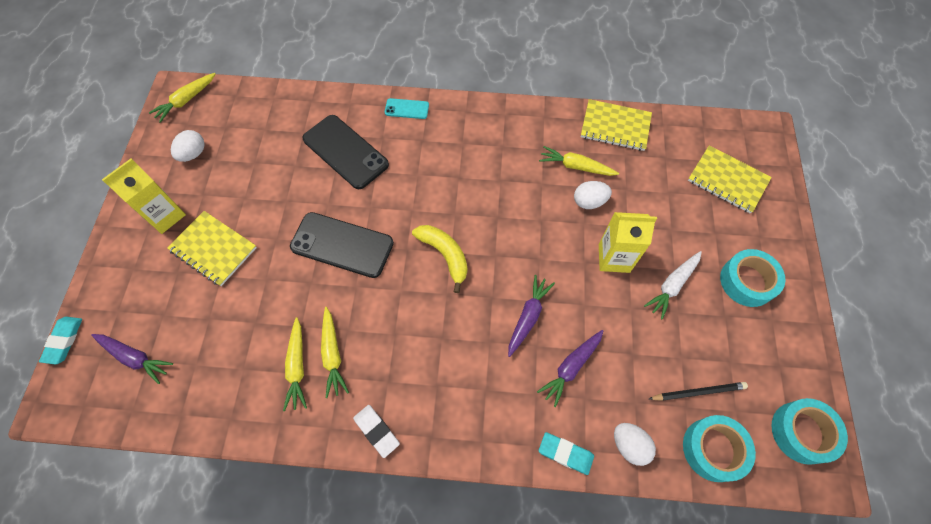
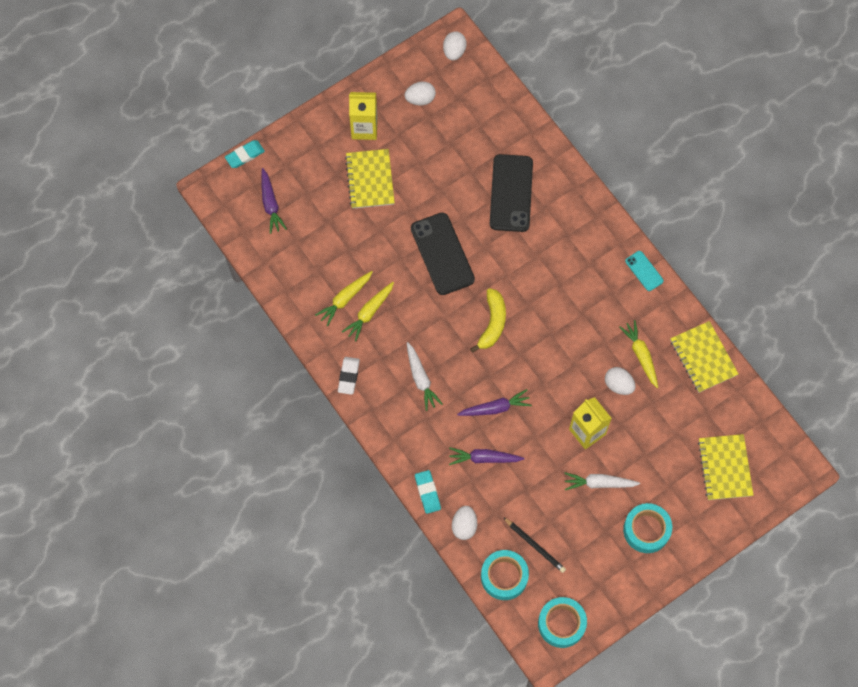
camera: 50 degrees right, 5 degrees up
yellow carrot [149,73,215,123] -> white egg [443,31,467,61]
turquoise phone [385,98,429,119] -> turquoise phone moved to [625,251,664,291]
none -> white carrot [407,342,443,411]

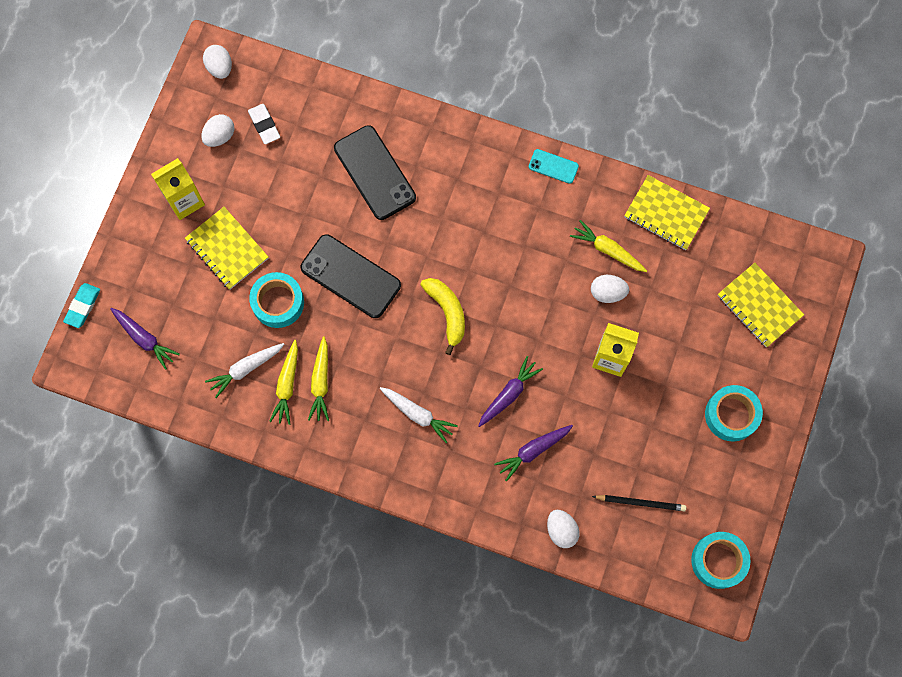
camera: 35 degrees left, 5 degrees up
white eraser [338,357,360,395] -> white eraser moved to [248,104,280,144]
turquoise eraser [415,470,441,514] -> none
turquoise tape [481,550,529,600] -> turquoise tape moved to [249,272,304,328]
white carrot [564,472,640,490] -> white carrot moved to [205,343,284,398]

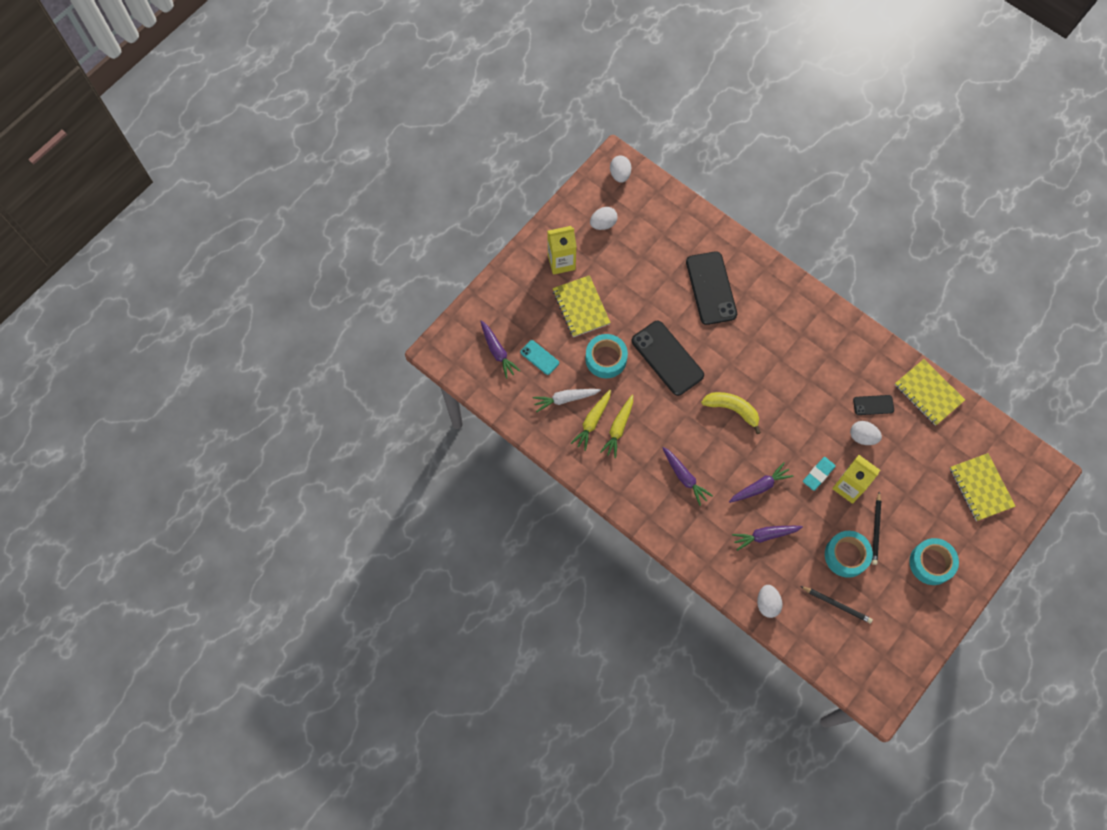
camera: 20 degrees right, 5 degrees down
turquoise eraser [63,283,100,328] -> turquoise eraser moved to [803,457,836,491]
white eraser [248,104,280,144] -> none
white carrot [380,387,458,443] -> purple carrot [662,447,713,506]
yellow banana [420,278,465,355] -> yellow banana turned 60 degrees counterclockwise [701,392,761,434]
turquoise phone [529,149,579,184] -> turquoise phone moved to [520,340,559,375]
yellow carrot [570,220,647,272] -> black phone [853,395,894,415]
turquoise tape [691,532,751,589] -> turquoise tape moved to [825,531,873,578]
none -> black pencil [872,491,881,565]

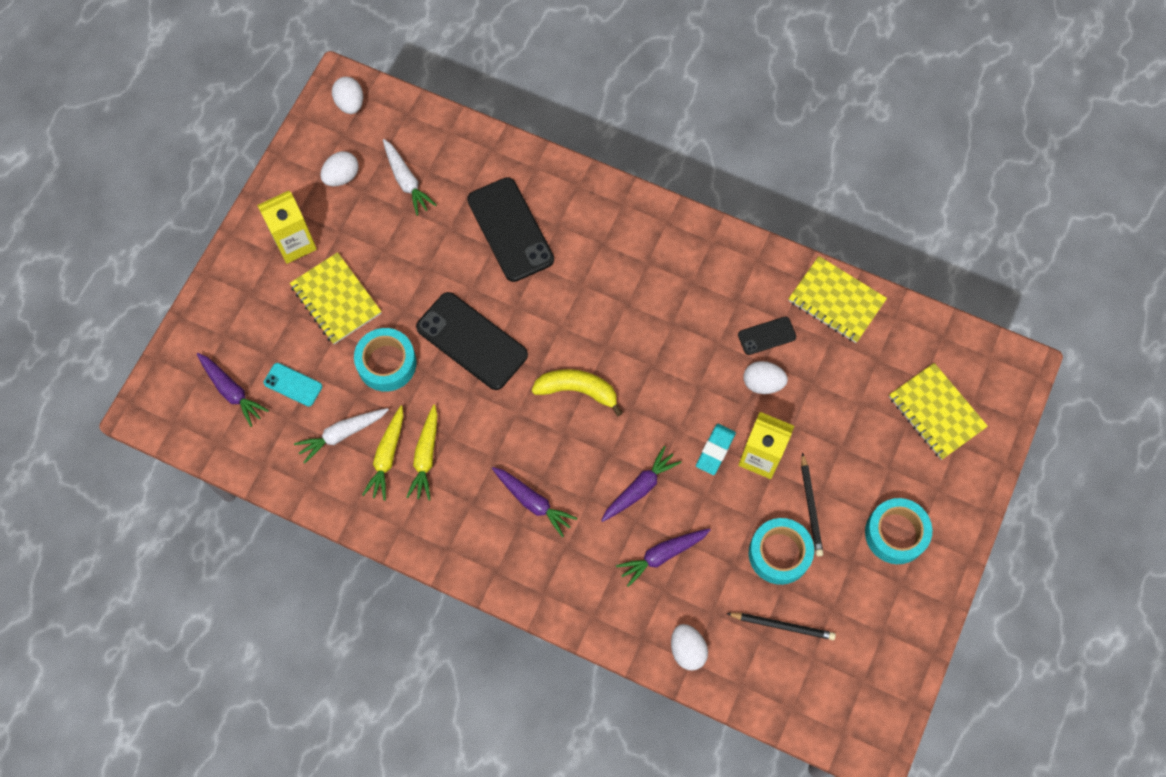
camera: 15 degrees left, 0 degrees up
none -> white carrot [383,139,436,216]

